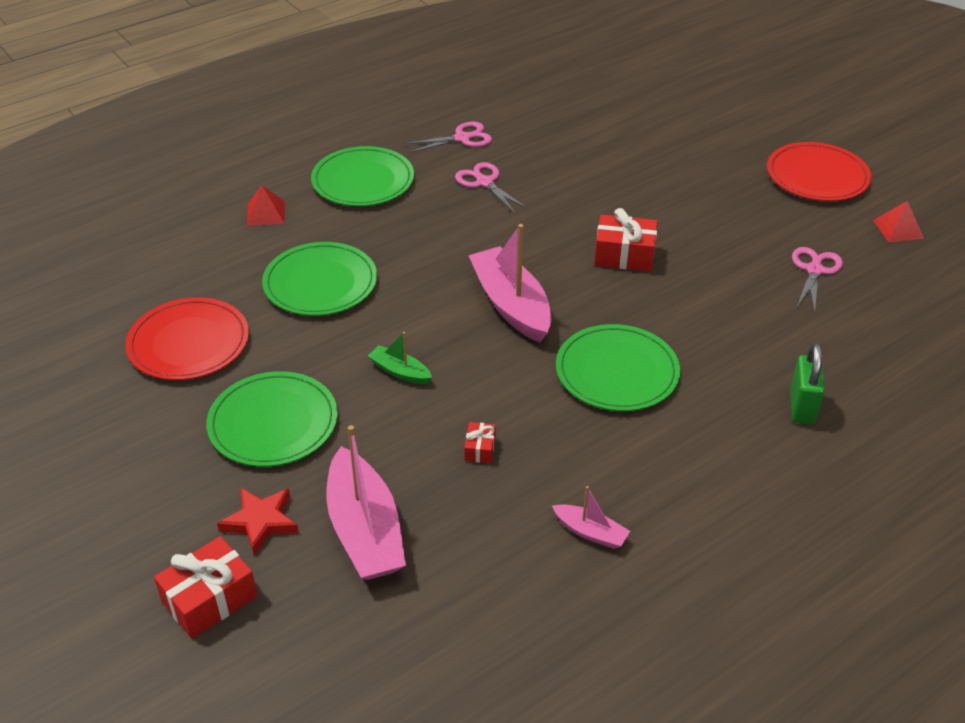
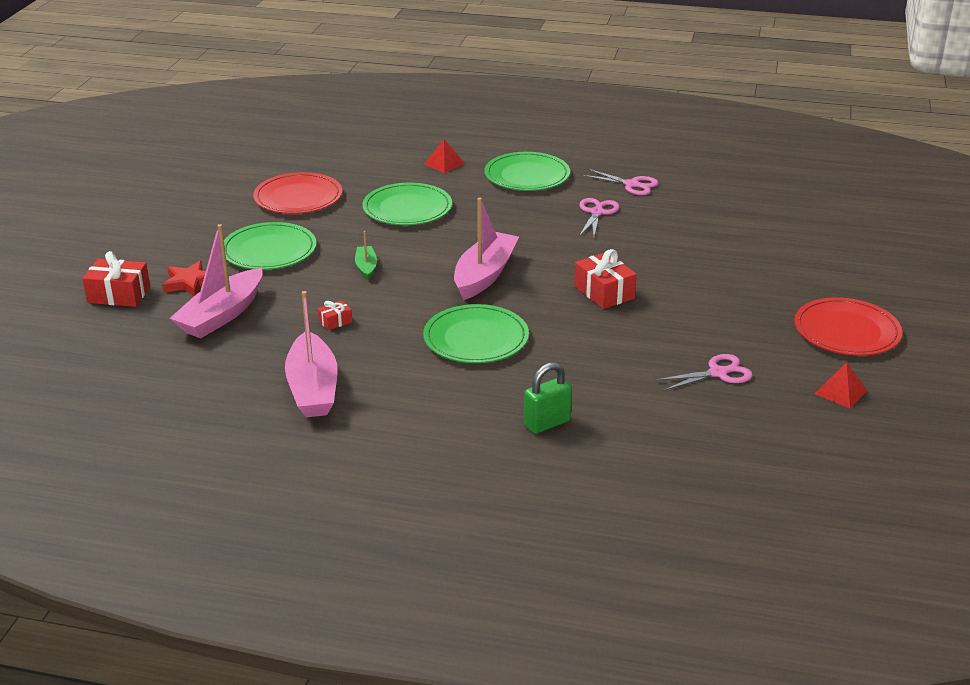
camera: 50 degrees right, 10 degrees down
pink boat [552,486,630,549] -> pink boat [285,291,338,417], size x2.04

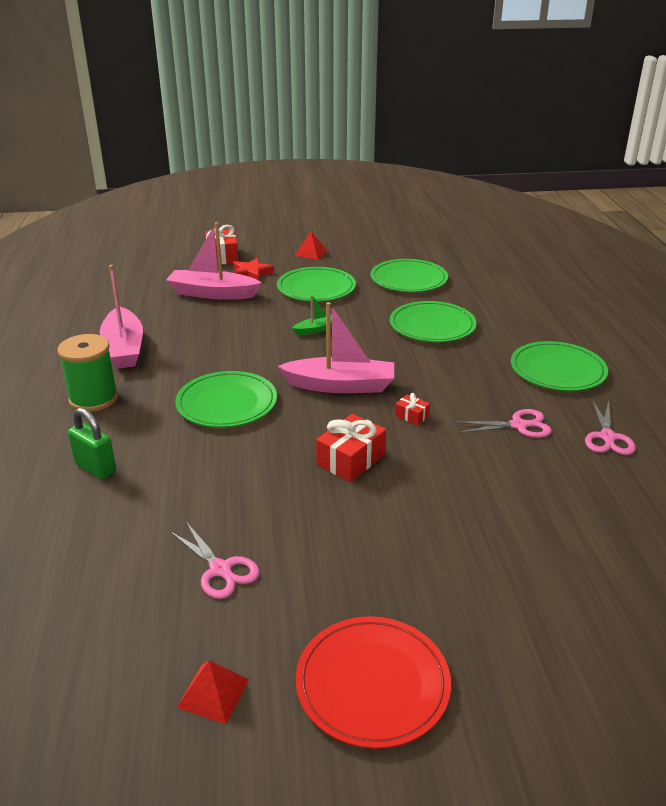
camera: 70 degrees right, 0 degrees up
red plate [253,172,342,214] -> green plate [371,259,448,292]
pink boat [285,291,338,417] -> pink boat turned 75 degrees counterclockwise [100,265,143,369]
red gift [318,300,352,330] -> red gift moved to [395,393,430,425]
red pyramid [424,139,465,173] -> red pyramid moved to [295,231,328,260]
none -> green spool [57,334,118,412]

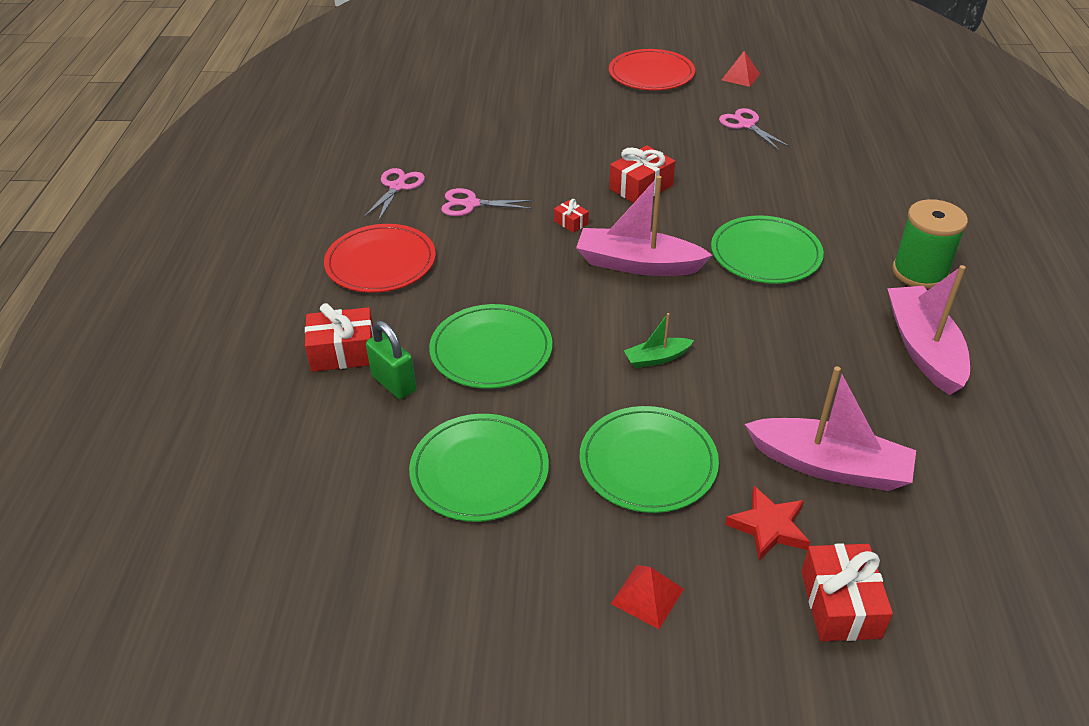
camera: 170 degrees left, 10 degrees up
green padlock [68,408,116,479] -> green padlock moved to [366,321,416,399]
green plate [511,341,608,391] -> red plate [324,224,436,293]
none -> red gift [305,303,374,372]

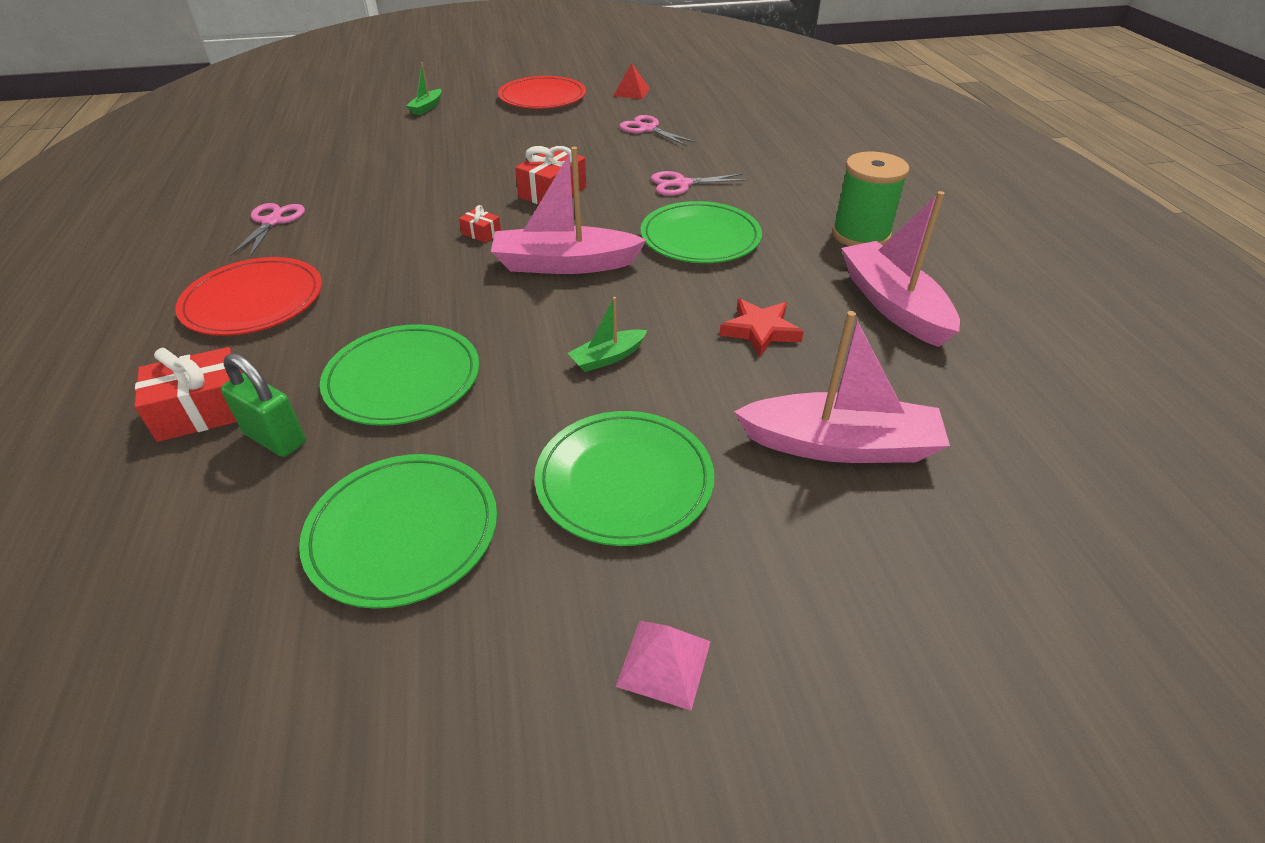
camera: 15 degrees left, 0 degrees up
pink scissors [441,188,534,216] -> pink scissors moved to [651,171,748,196]
red pyramid [611,565,684,629] -> pink pyramid [616,621,711,710]
red star [725,486,810,560] -> red star moved to [720,299,804,357]
red gift [801,543,893,641] -> none
none -> green boat [406,62,441,115]

